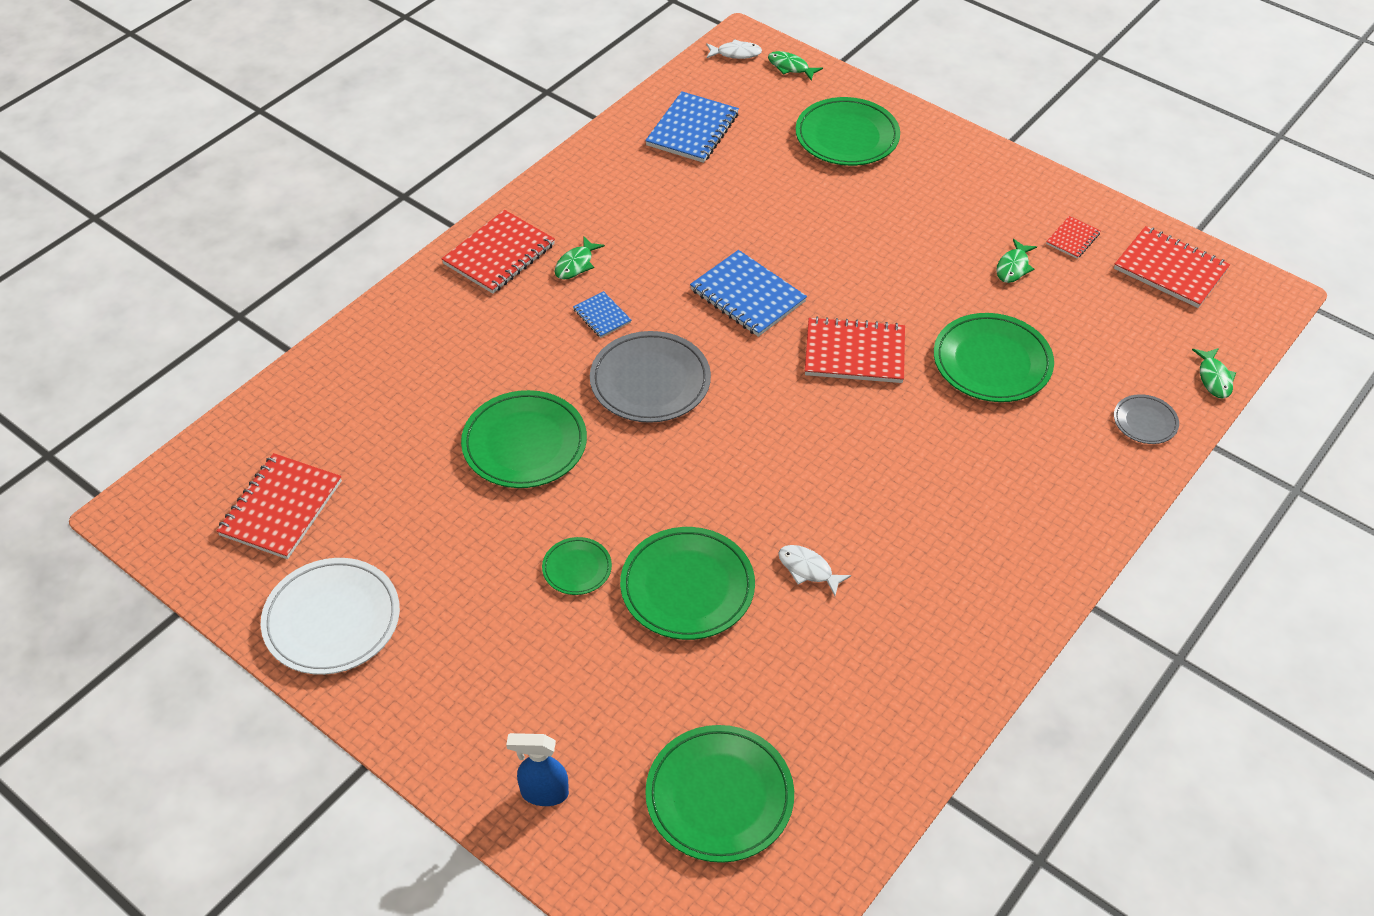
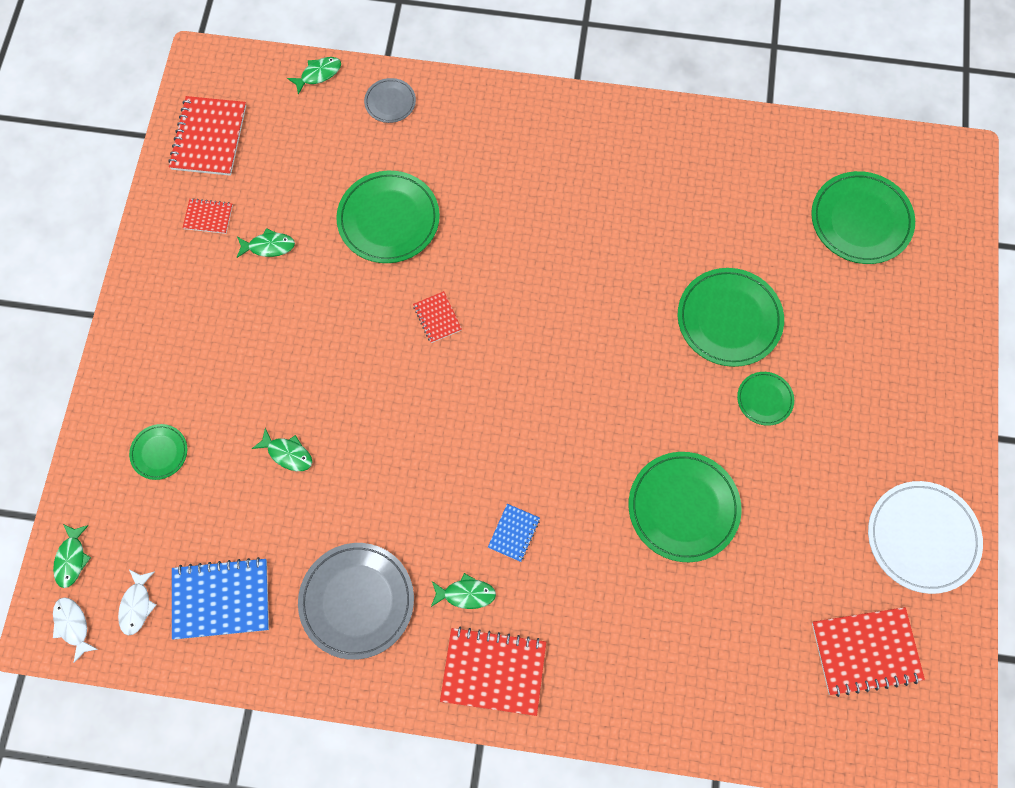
camera: 120 degrees left, 20 degrees up
blue spray bottle [506,733,569,806] -> none
grey plate [590,331,711,423] -> grey plate moved to [298,543,414,660]
blue notebook [690,250,807,337] -> none
white fish [778,545,851,596] -> white fish moved to [118,569,156,636]
green plate [795,97,900,166] -> green plate [129,424,187,480], size x0.52
red notebook [805,317,905,383] -> red notebook [413,291,462,343], size x0.52
none -> green fish [252,428,312,471]

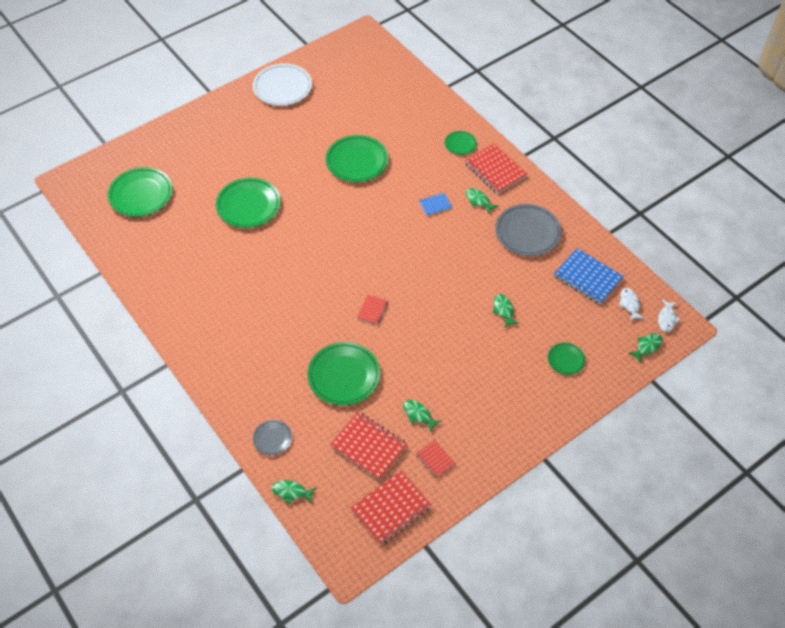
camera: 135 degrees left, 15 degrees down
white fish [118,569,156,636] -> white fish turned 60 degrees counterclockwise [619,288,645,322]
green plate [737,372,794,426] -> green plate moved to [445,131,477,155]
red notebook [812,607,925,697] -> red notebook moved to [330,412,408,480]

